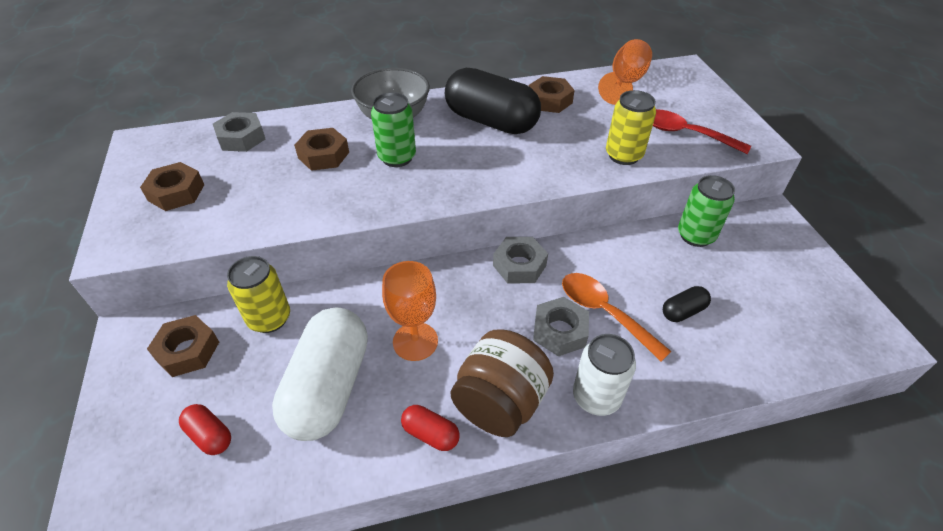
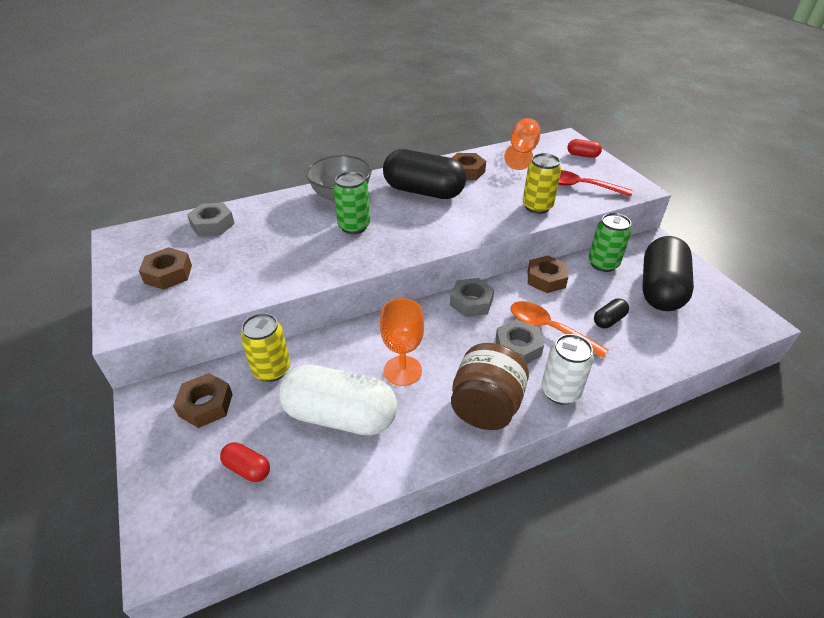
camera: 10 degrees left, 5 degrees down
white capsule [272,308,368,441] -> white capsule turned 75 degrees counterclockwise [279,365,397,436]
brown nut [294,128,349,171] -> brown nut moved to [528,256,569,293]
red capsule [401,405,460,451] -> red capsule moved to [567,139,602,158]
none -> black capsule [642,236,694,311]

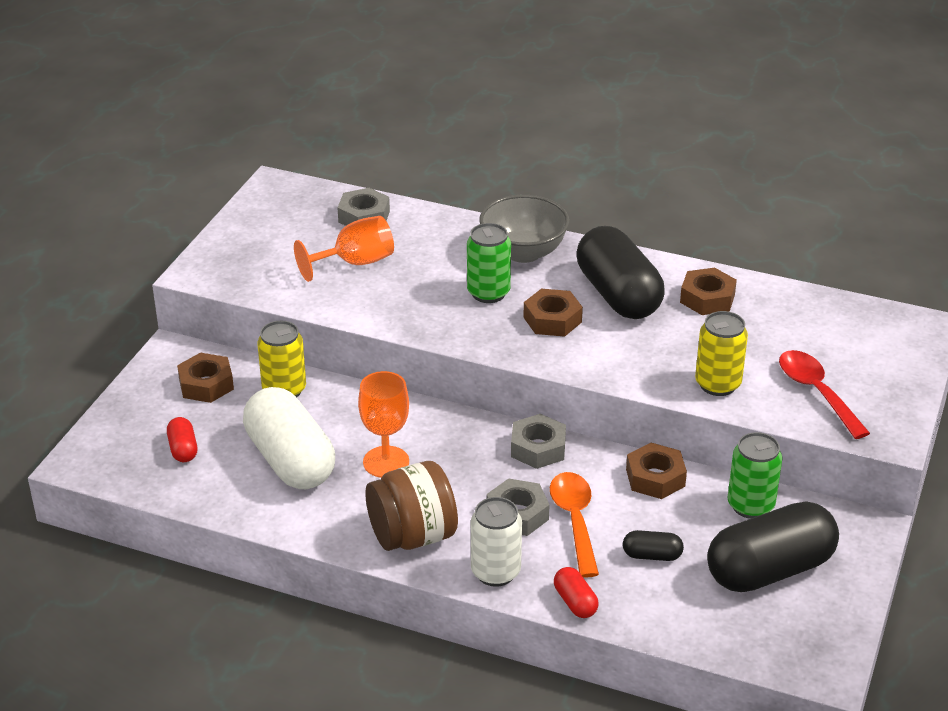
camera: 45 degrees right, 5 degrees down
brown nut [139,247,192,290] -> brown nut moved to [523,289,583,337]
orange goblet [504,118,540,170] -> orange goblet moved to [294,216,394,282]
red capsule [567,139,602,158] -> red capsule moved to [554,567,599,618]

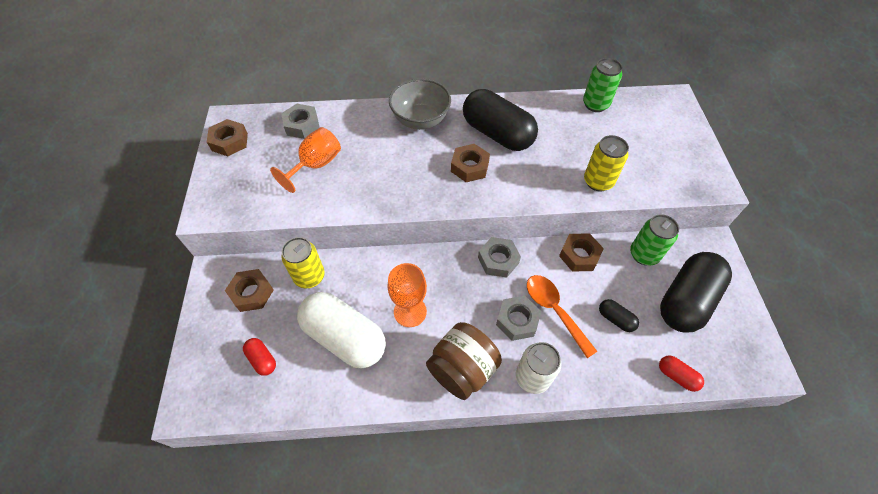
camera: 25 degrees left, 20 degrees up
green can [467,223,511,303] -> green can moved to [583,58,622,112]
red capsule [554,567,599,618] -> red capsule moved to [659,356,704,392]
black capsule [623,530,684,561] -> black capsule turned 60 degrees clockwise [599,299,639,332]
brown nut [680,267,737,315] -> brown nut moved to [207,119,248,156]
red spoon [779,350,870,439] -> none

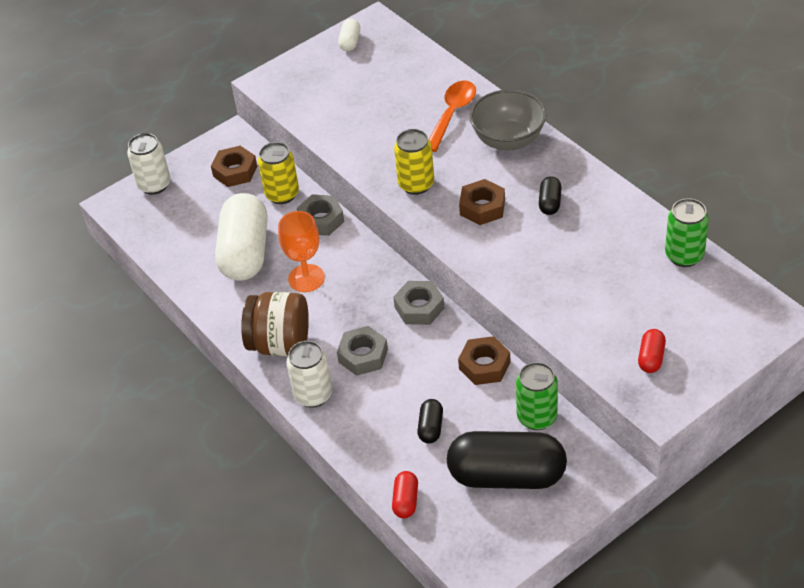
camera: 60 degrees right, 10 degrees down
brown nut [207,119,248,156] -> white capsule [338,19,360,51]
red capsule [243,338,276,376] -> red capsule moved to [638,329,666,373]
orange goblet [270,127,341,193] -> none
grey nut [281,104,320,139] -> grey nut moved to [297,194,344,236]
black capsule [463,89,538,151] -> black capsule [539,176,562,215], size x0.43
orange spoon [527,275,598,358] -> orange spoon moved to [429,80,476,152]
yellow can [584,135,629,191] -> yellow can moved to [394,129,434,195]
none -> white can [127,133,170,195]

